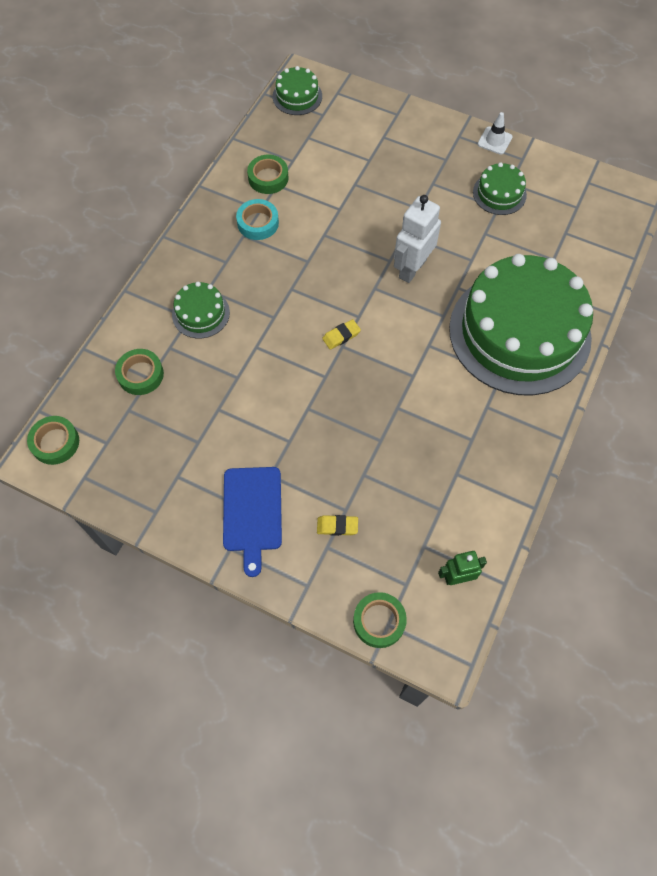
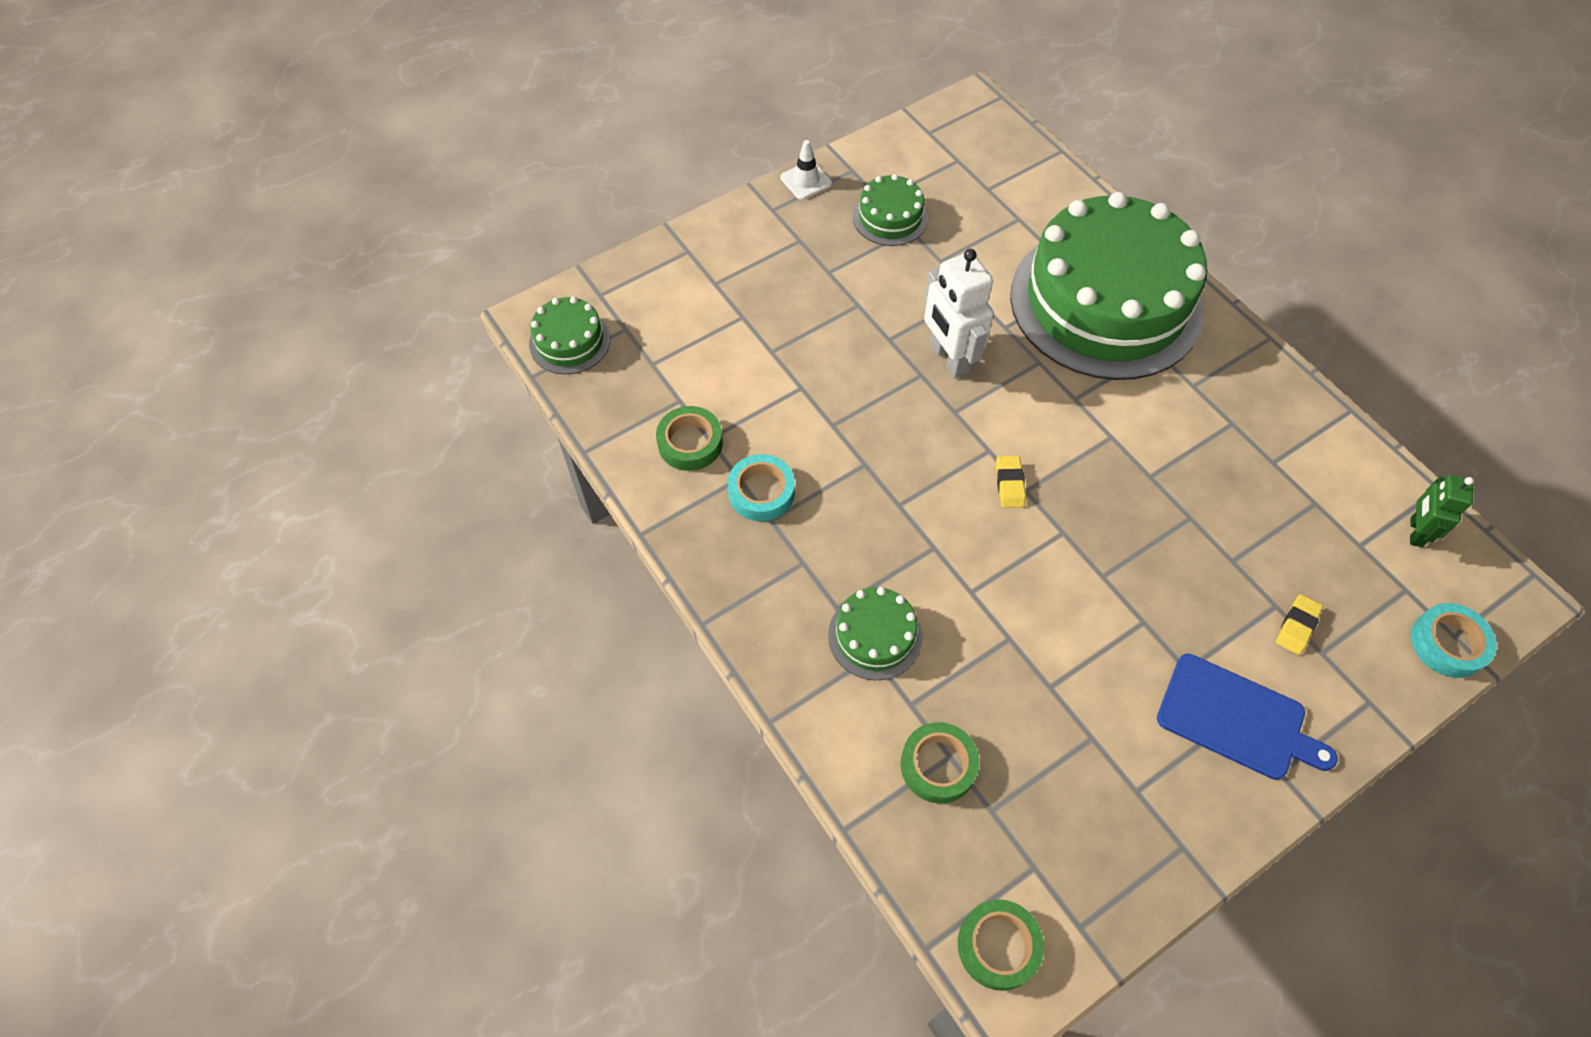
camera: 60 degrees left, 5 degrees down
green tape [353,592,407,648] -> turquoise tape [1411,603,1497,678]

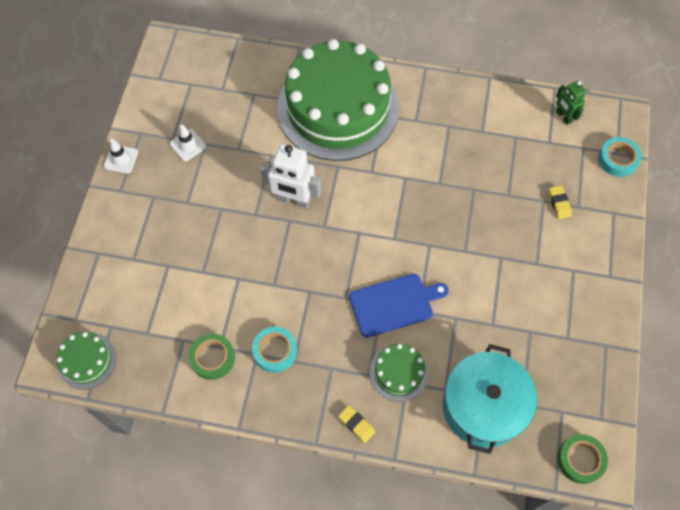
camera: 45 degrees left, 5 degrees up
green cake [853,174,928,246] -> white traffic cone [170,124,206,161]
green tape [901,722,980,804] -> turquoise pot [442,344,537,454]
yellow eraser [996,456,1026,508] -> yellow eraser moved to [338,405,375,443]
blue cutting board [1157,653,1338,780] -> blue cutting board moved to [349,274,449,338]

